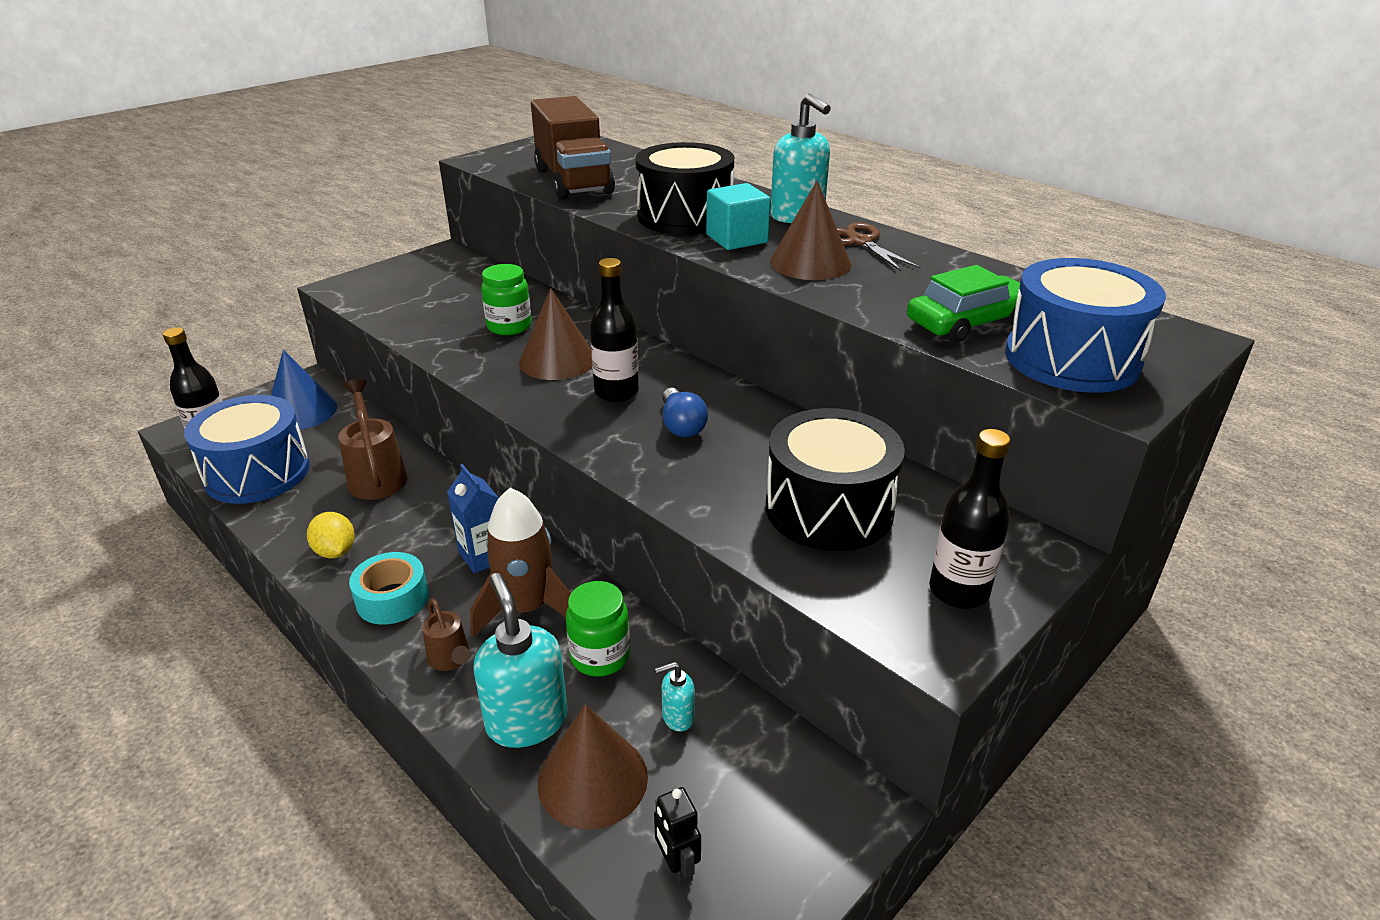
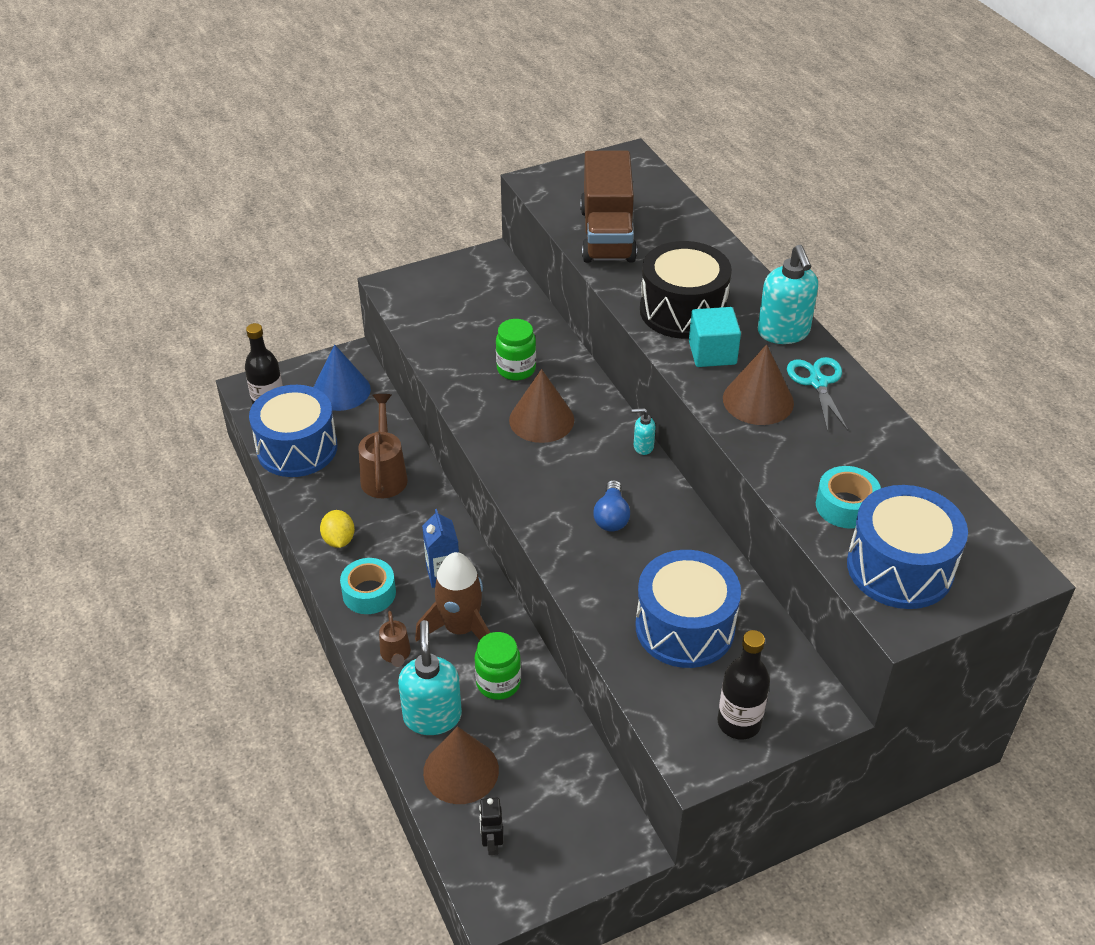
camera: 20 degrees right, 10 degrees up
black bottle [590,258,639,402] -> none
turquoise soap dispenser [655,662,695,732] -> turquoise soap dispenser moved to [632,408,656,455]
black drum [766,408,905,551] -> blue drum [636,550,741,668]
brown scissors [837,223,921,271] -> turquoise scissors [787,357,848,432]
green car [907,265,1022,343] -> turquoise tape [816,466,881,529]

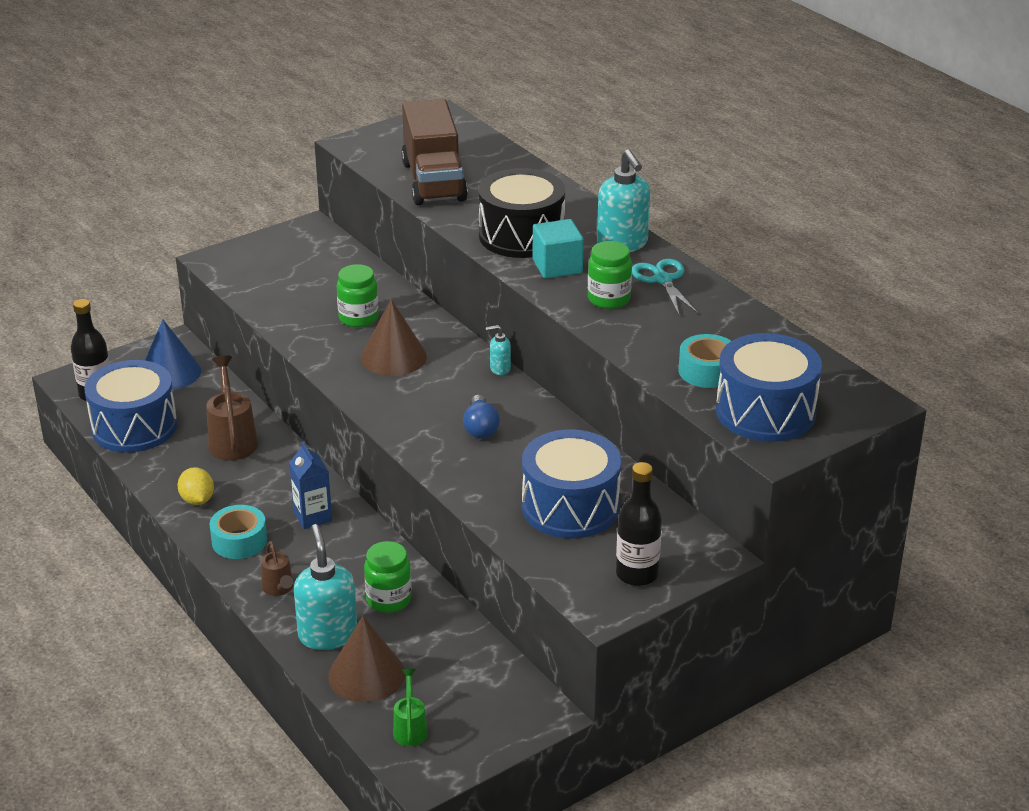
camera: 10 degrees left, 10 degrees down
brown rocket [415,552,490,642] -> none
black robot [479,798,503,855] -> green watering can [393,669,428,746]
brown cone [723,344,794,425] -> green jar [588,241,632,309]

